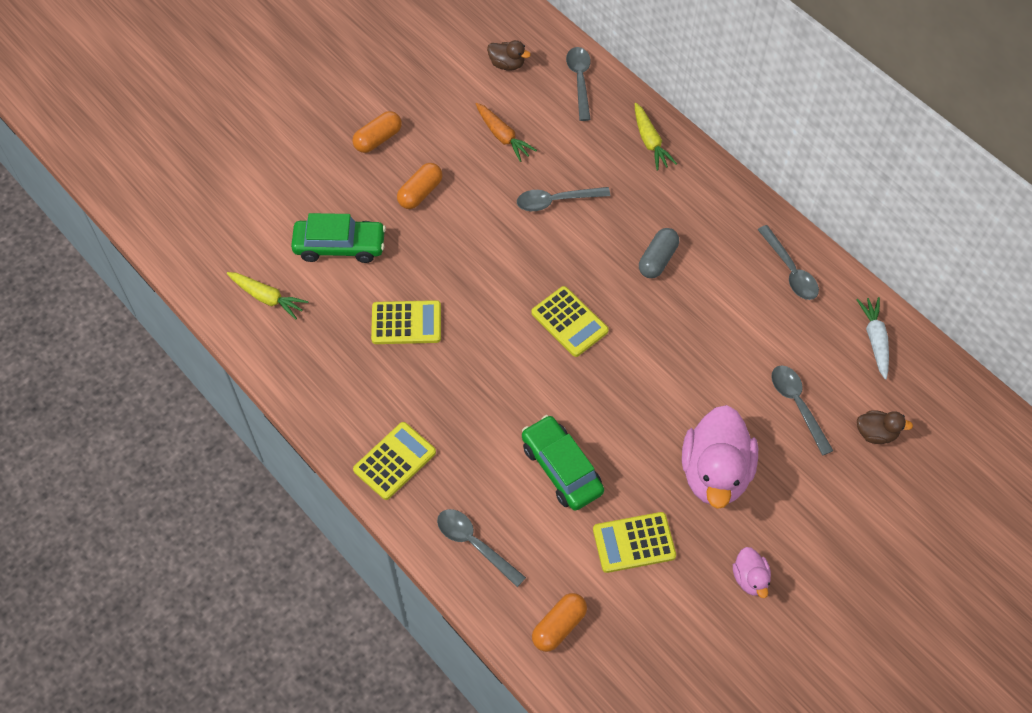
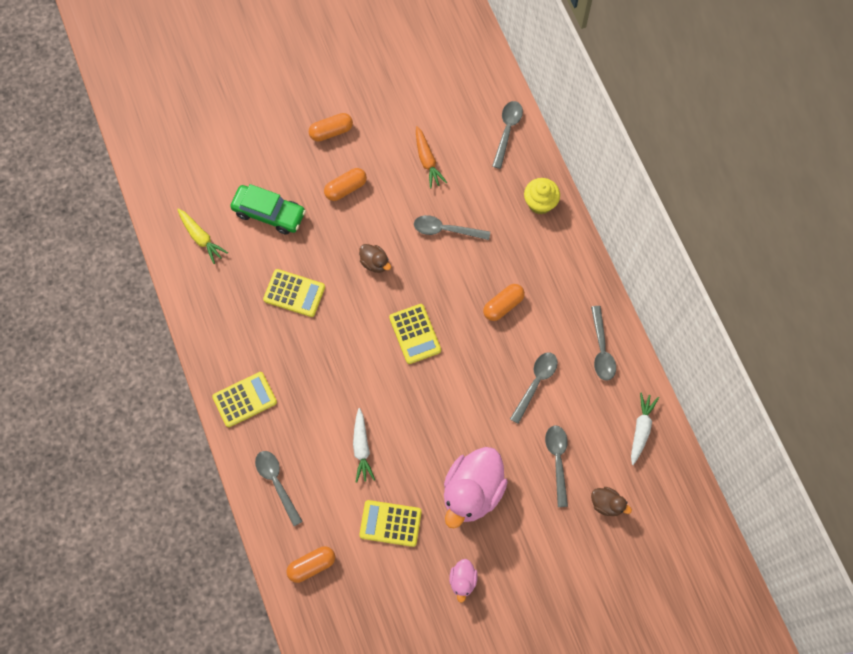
camera: 20 degrees right, 10 degrees up
brown duck [487,40,531,71] -> brown duck moved to [359,244,391,273]
green car [522,415,604,511] -> white carrot [353,408,375,483]
yellow carrot [635,103,677,170] -> yellow cupcake [524,178,560,214]
grey capsule [639,228,679,278] -> orange capsule [483,284,525,321]
none -> grey spoon [510,352,558,424]

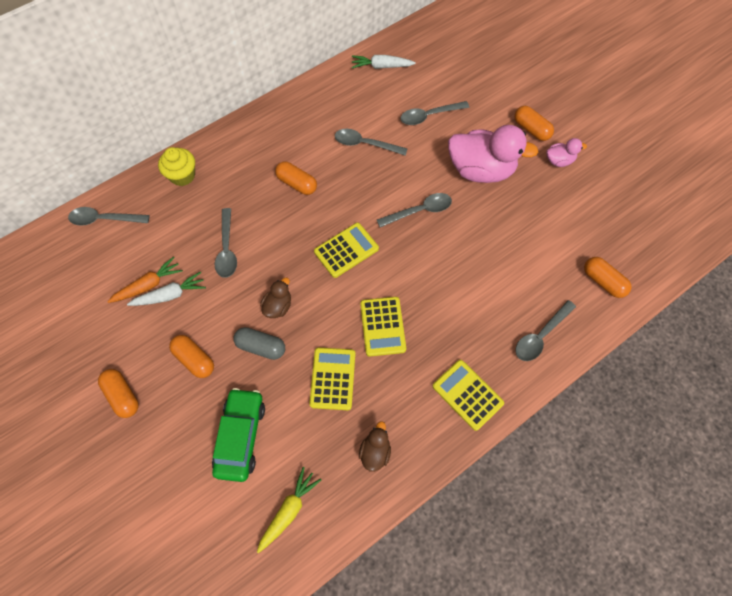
camera: 105 degrees left, 5 degrees down
white carrot [353,408,375,483] -> white carrot moved to [127,271,206,306]
yellow calculator [359,500,422,547] -> yellow calculator moved to [360,297,406,357]
grey spoon [591,306,616,381] -> grey spoon moved to [377,193,452,227]
brown duck [591,487,632,516] -> brown duck moved to [359,421,391,472]
none -> grey capsule [234,327,285,360]
none -> orange capsule [514,106,554,141]

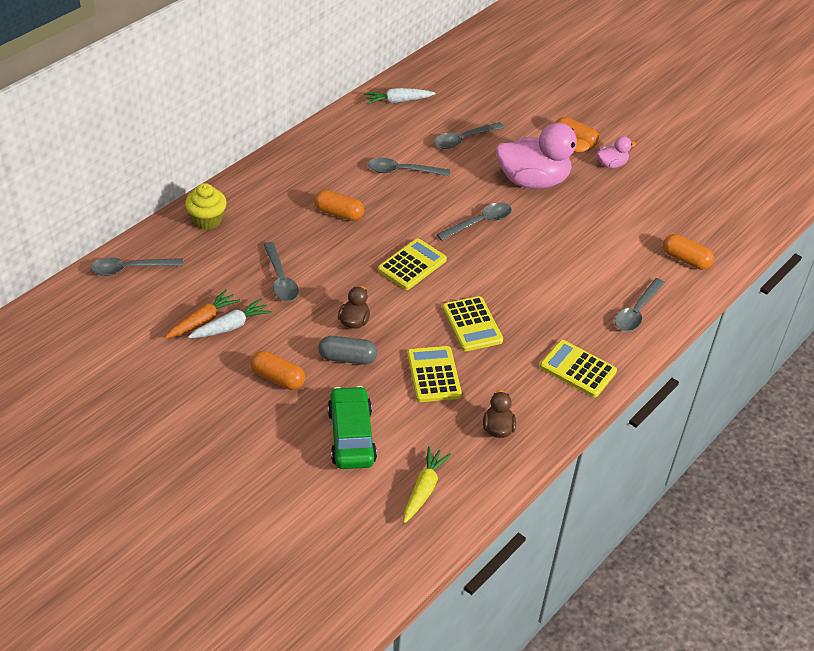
camera: 15 degrees left, 20 degrees down
orange capsule [98,369,139,418] -> none

